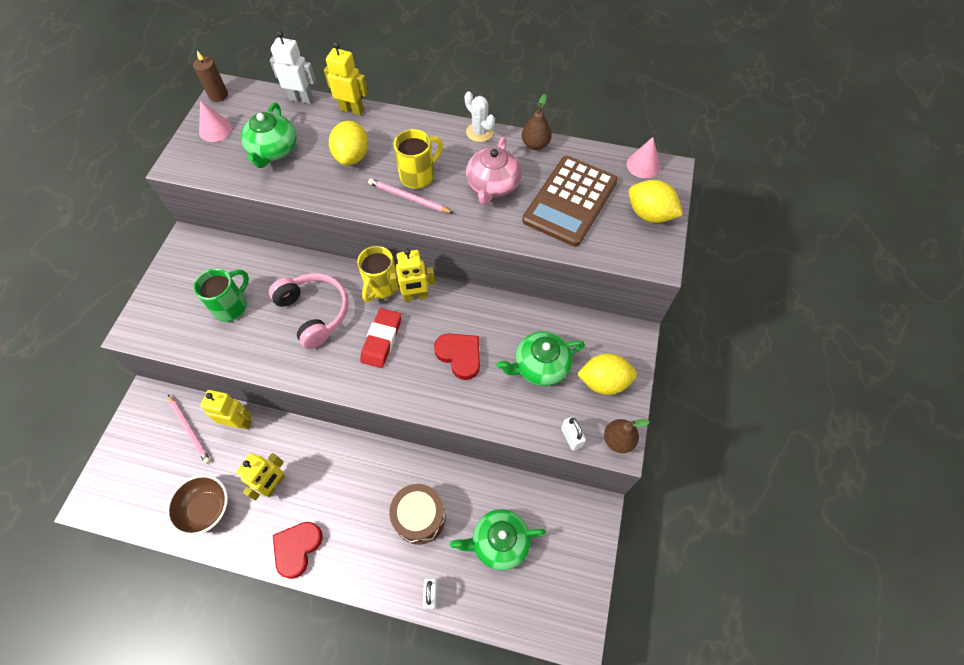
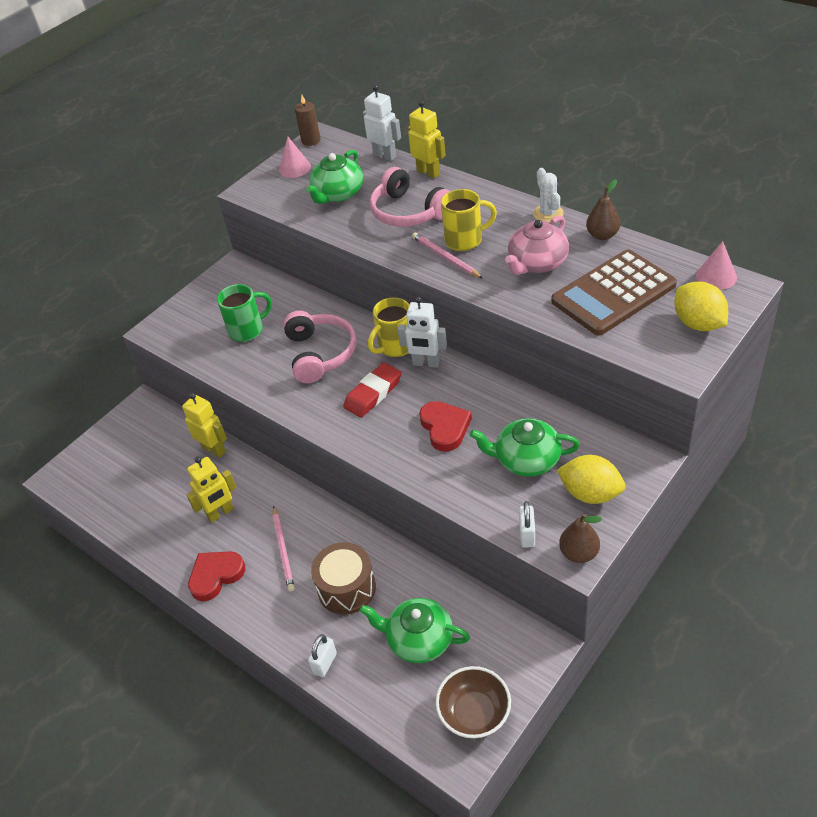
camera: 30 degrees right, 15 degrees down
brown bowl [166,475,228,536] -> brown bowl moved to [435,666,511,739]
pink pencil [168,395,211,464] -> pink pencil moved to [272,506,295,592]
yellow lemon [329,121,368,165] -> pink headphones [370,167,450,227]
yellow robot [389,249,435,302] -> white robot [398,296,447,368]

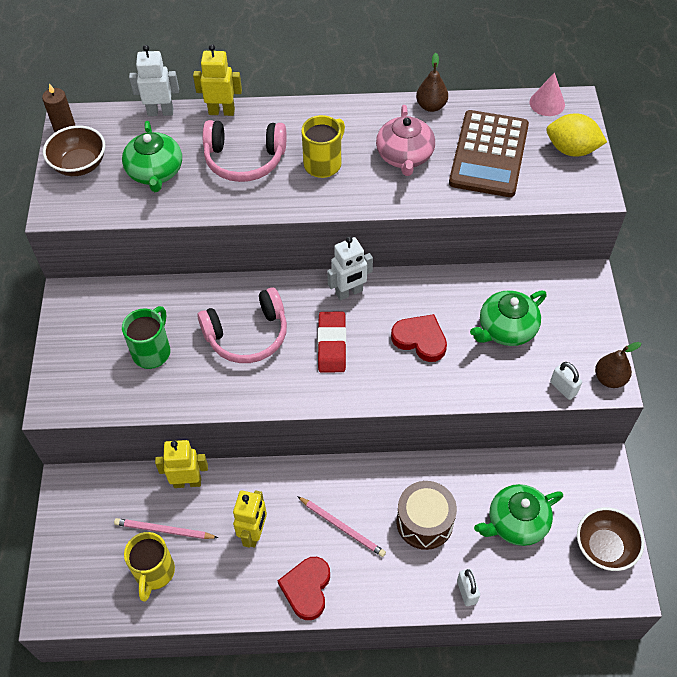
camera: 45 degrees left, 10 degrees up
pink cone [279,137,311,178] -> brown bowl [43,125,105,176]
pink headphones [283,311,357,383] -> pink headphones turned 120 degrees clockwise [197,287,287,363]
yellow mug [368,297,409,357] -> yellow mug moved to [124,532,175,602]
pink pencil [412,232,483,279] -> pink pencil moved to [114,518,218,539]
white cactus [533,168,564,223] -> none
yellow lemon [557,455,626,504] -> none

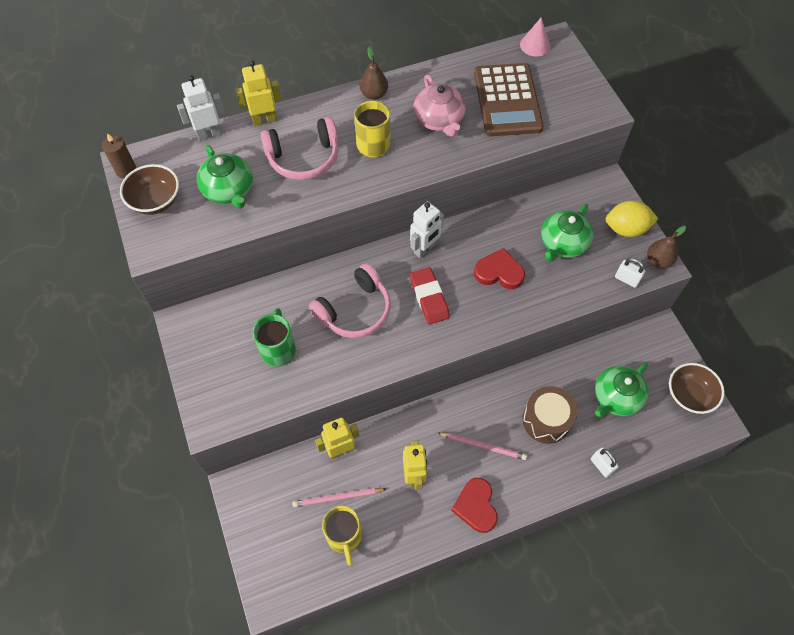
camera: 20 degrees left, 5 degrees up
brown pear [416,53,448,112] -> brown pear moved to [360,46,388,100]
yellow lemon [547,113,607,157] -> yellow lemon moved to [606,200,658,237]

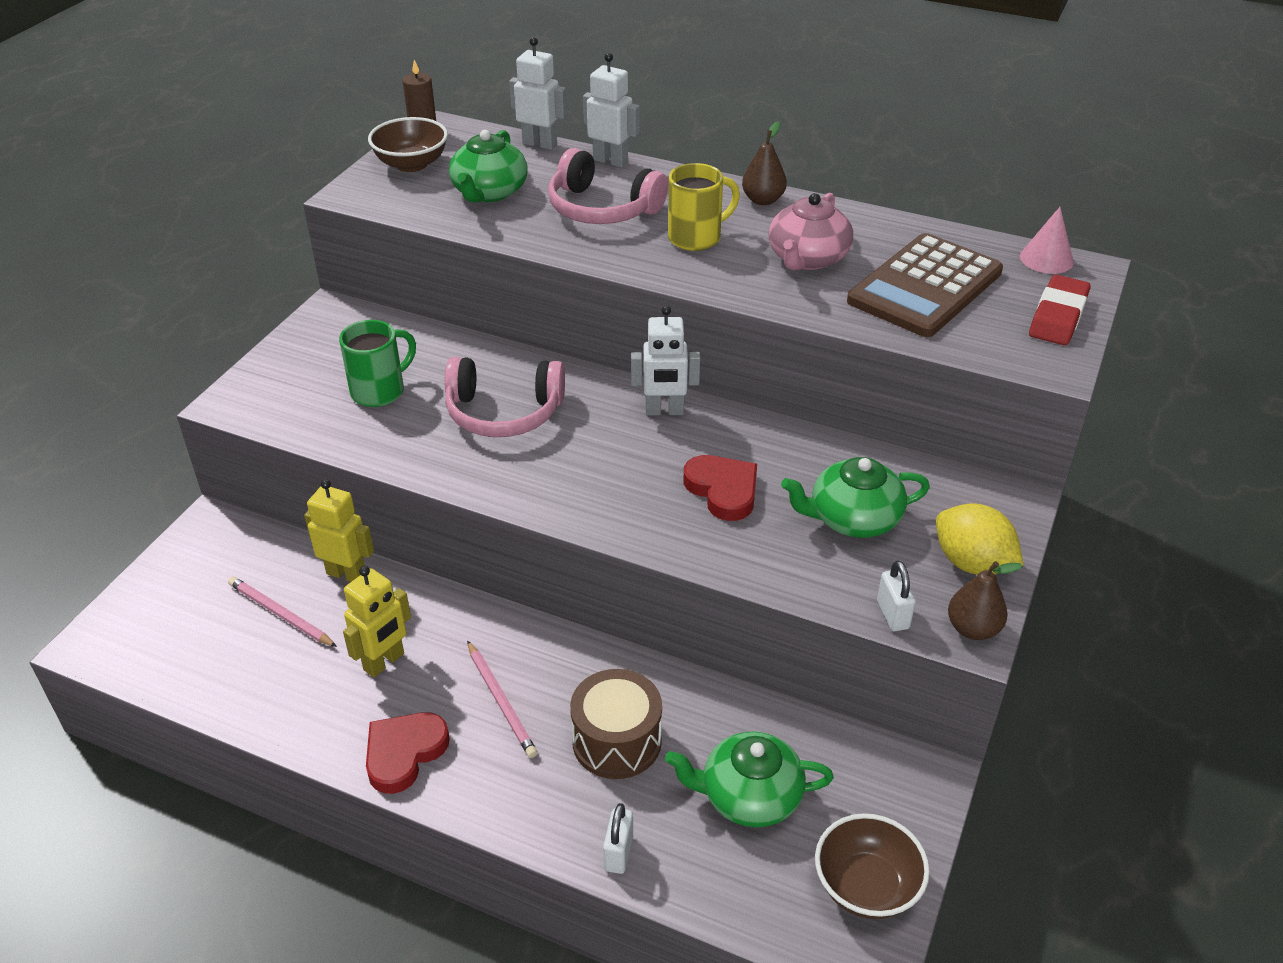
camera: 45 degrees right, 20 degrees down
yellow robot [235,60,281,126] -> white robot [583,53,640,168]
yellow mug [322,506,362,566] -> none
red eraser [410,267,450,324] -> red eraser moved to [1029,275,1091,345]

